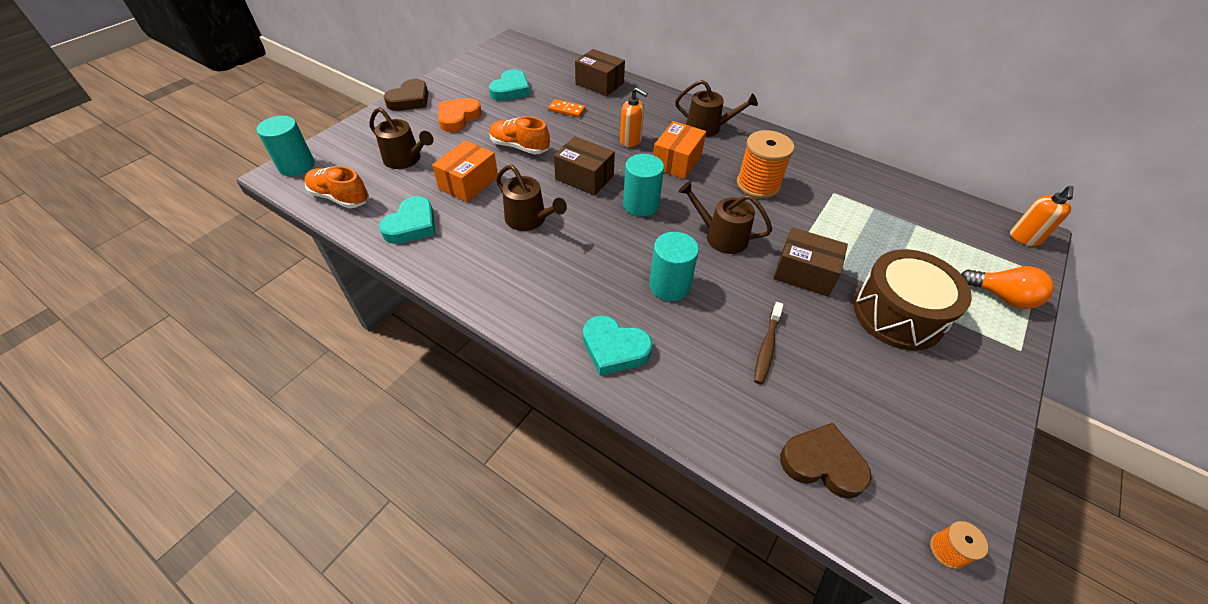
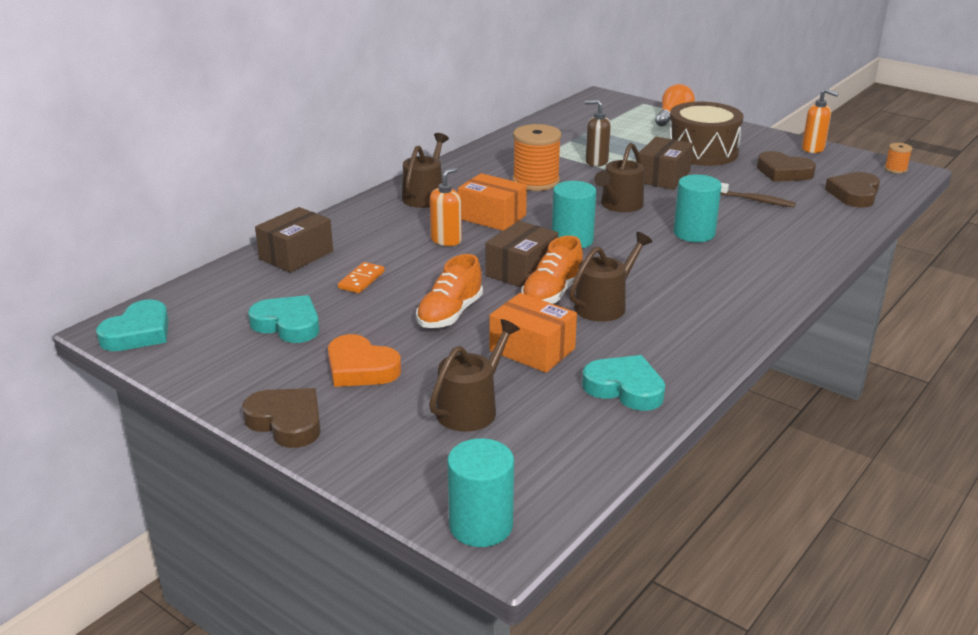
camera: 85 degrees left, 20 degrees down
orange shoe [305,166,369,208] -> orange shoe moved to [521,236,583,304]
turquoise heart [583,316,653,375] -> turquoise heart moved to [96,299,169,351]
orange soap dispenser [1010,186,1073,246] -> orange soap dispenser moved to [802,89,839,153]
none -> brown soap dispenser [585,100,611,166]
none -> brown heart [757,151,816,182]

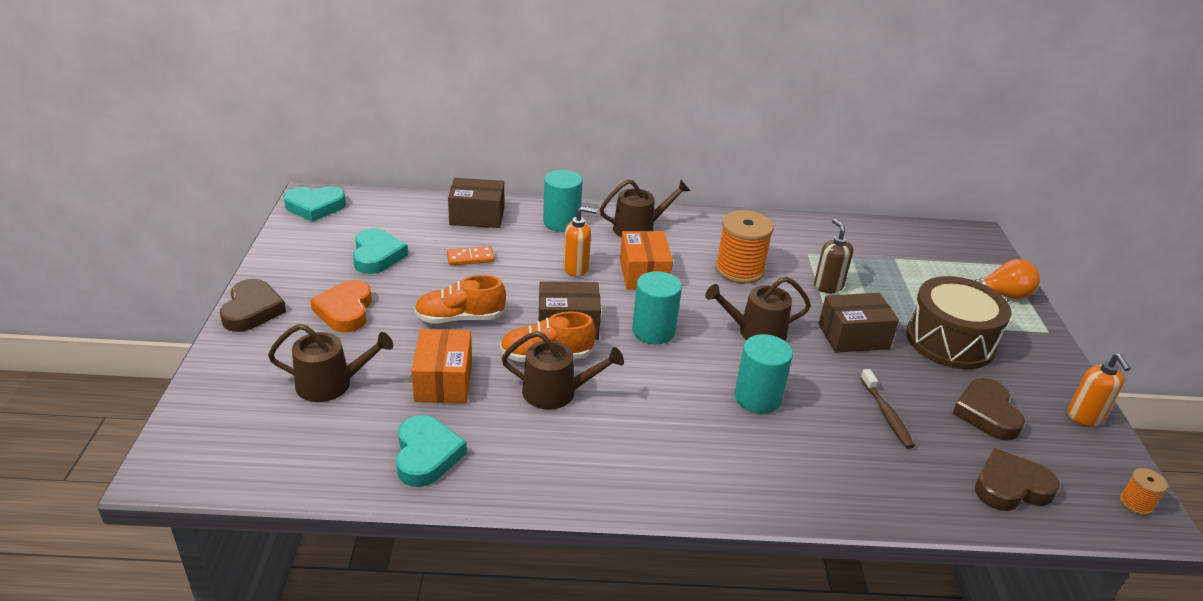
camera: 50 degrees right, 5 degrees up
turquoise cylinder [448,438,514,547] -> turquoise cylinder moved to [543,170,583,232]

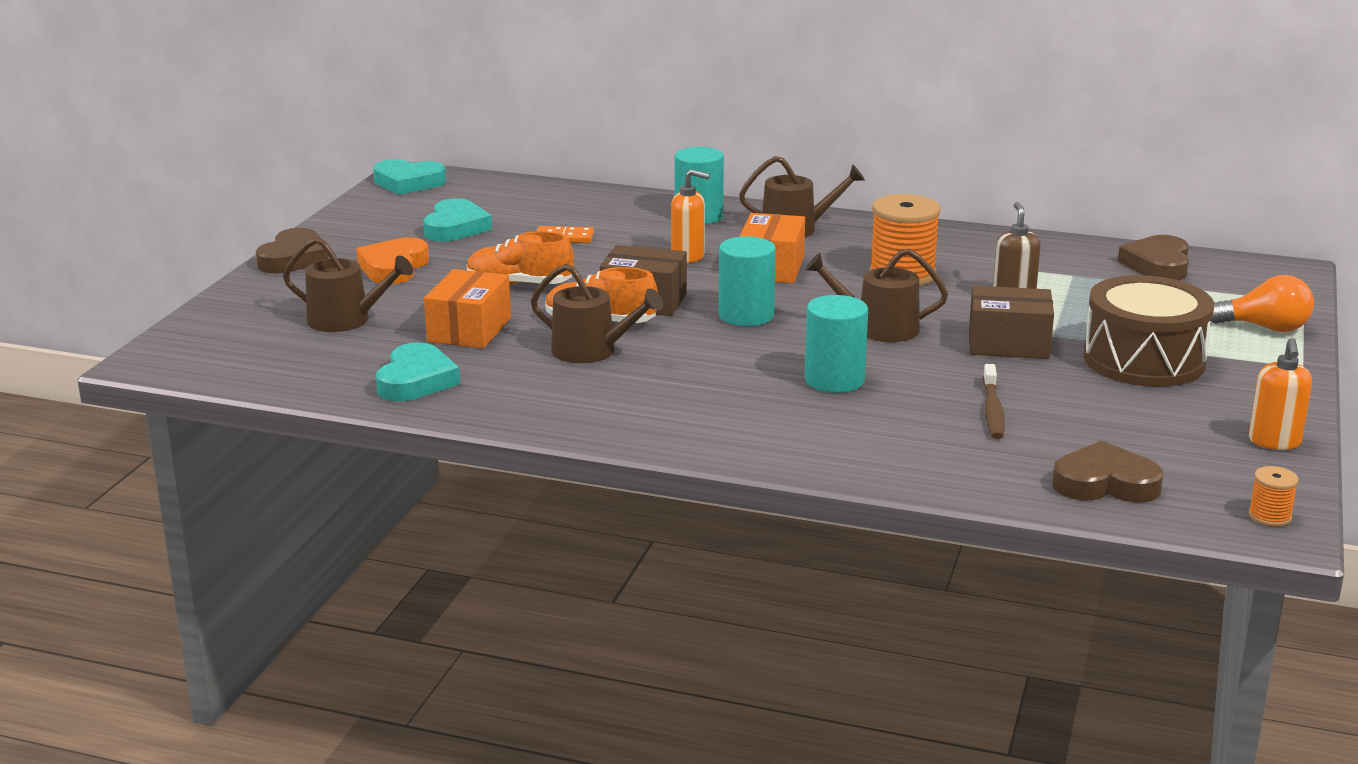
camera: 20 degrees right, 10 degrees down
brown box [448,178,504,228] -> none
brown heart [952,378,1025,441] -> brown heart moved to [1118,235,1189,281]

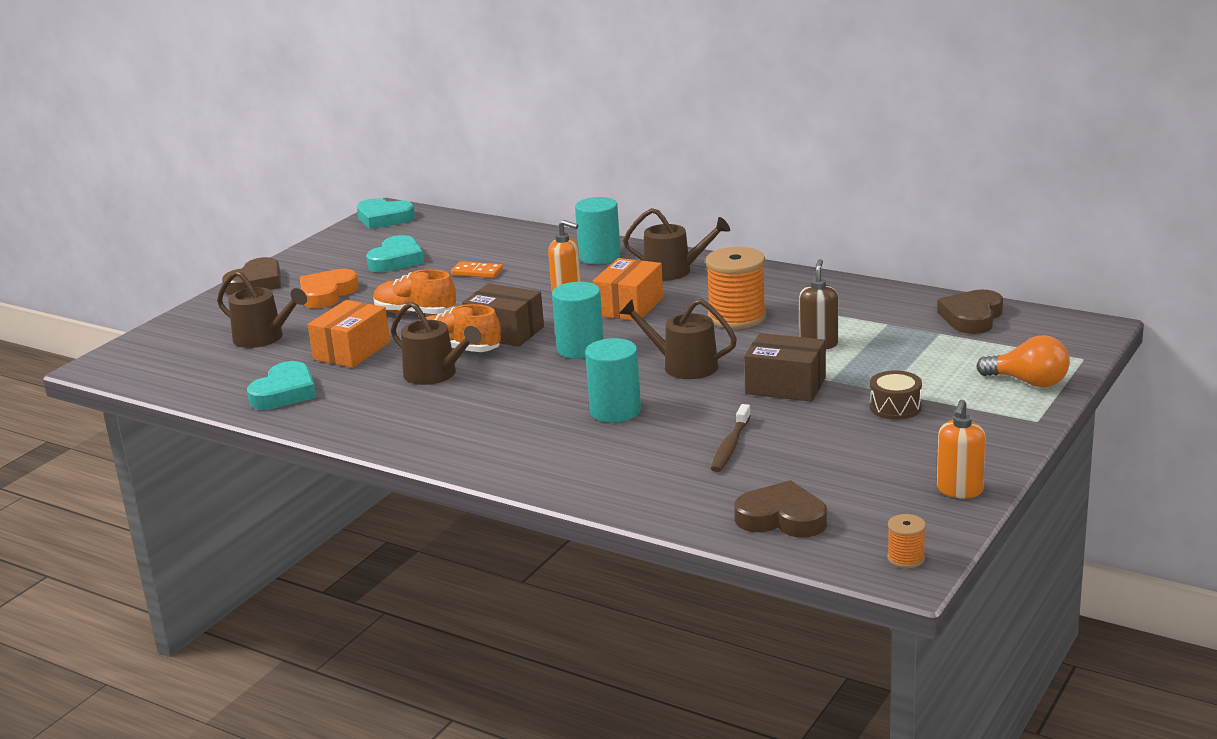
camera: 15 degrees right, 0 degrees up
brown drum [1083,275,1214,387] -> brown drum [870,370,922,420], size x0.48

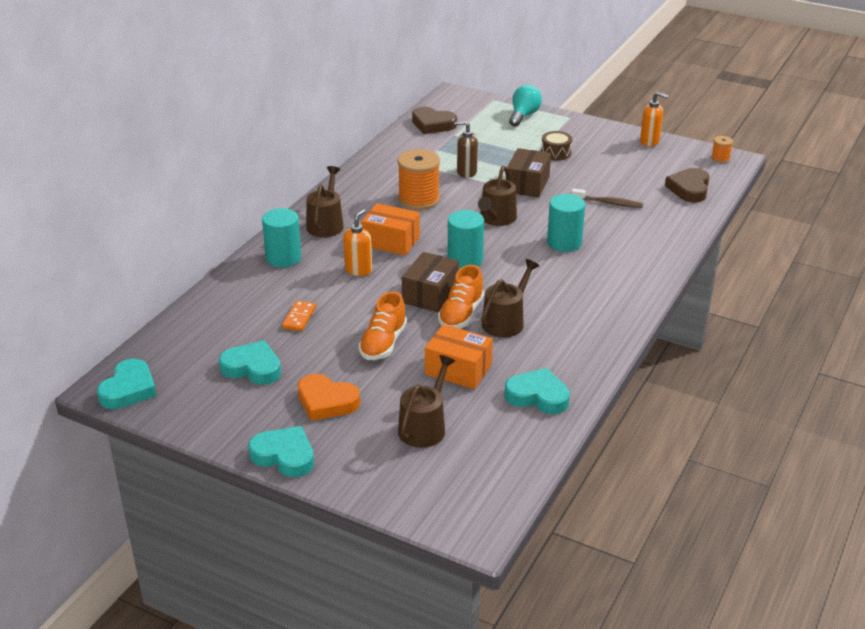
camera: 95 degrees left, 10 degrees up
brown heart [222,257,281,295] -> turquoise heart [248,426,314,477]
orange light bulb [976,335,1070,388] -> turquoise light bulb [509,85,542,127]

